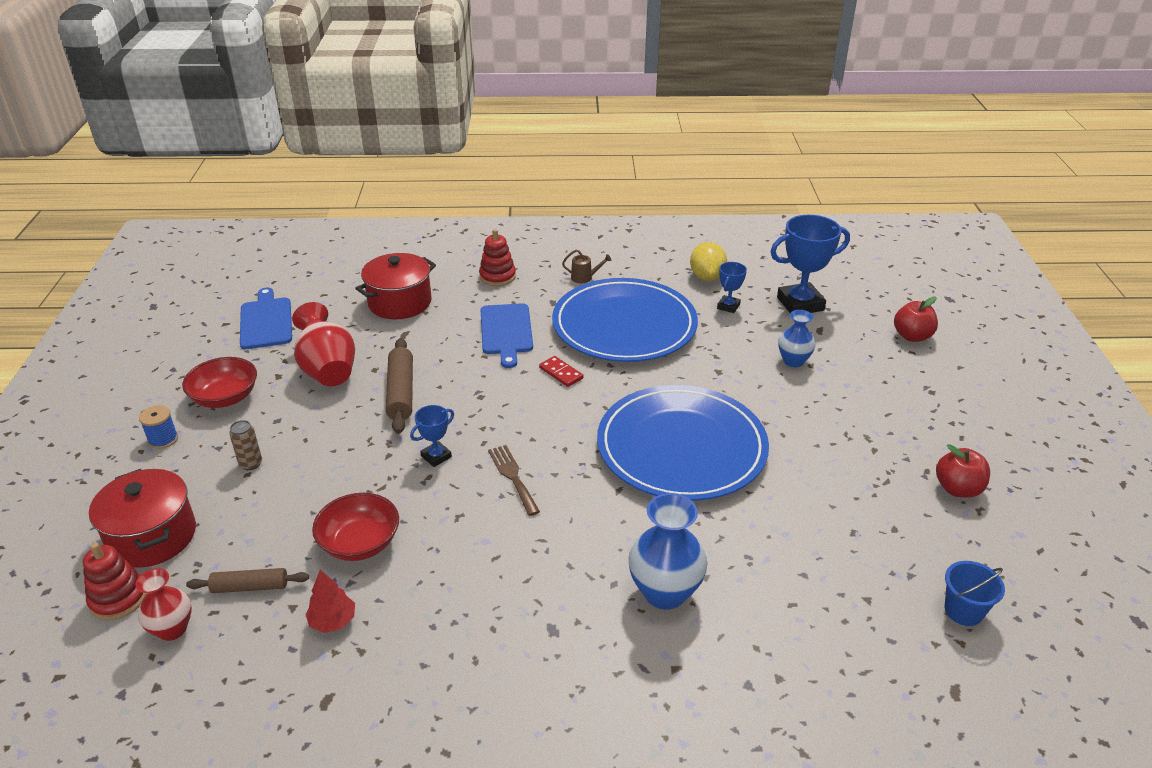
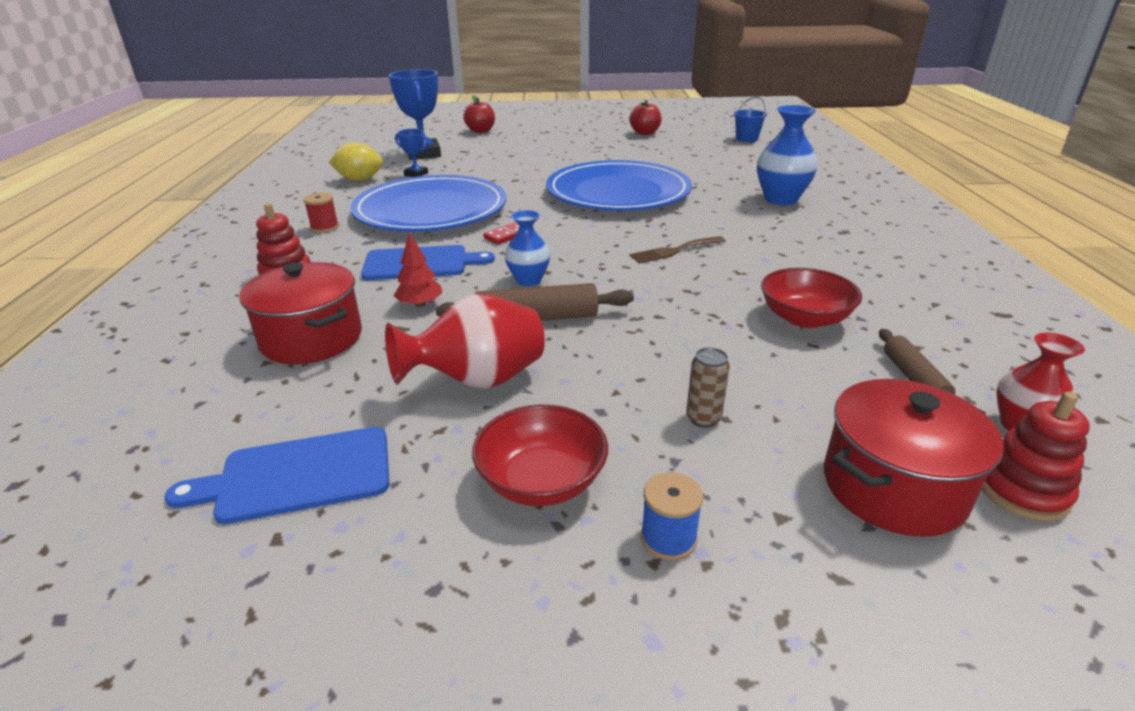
camera: 90 degrees left, 5 degrees down
red tree [305,570,355,633] -> red tree moved to [394,233,443,307]
blue trophy [410,405,454,467] -> none
brown watering can [562,250,611,283] -> red spool [303,193,339,233]
blue vase [778,310,815,367] -> blue vase moved to [505,210,550,286]

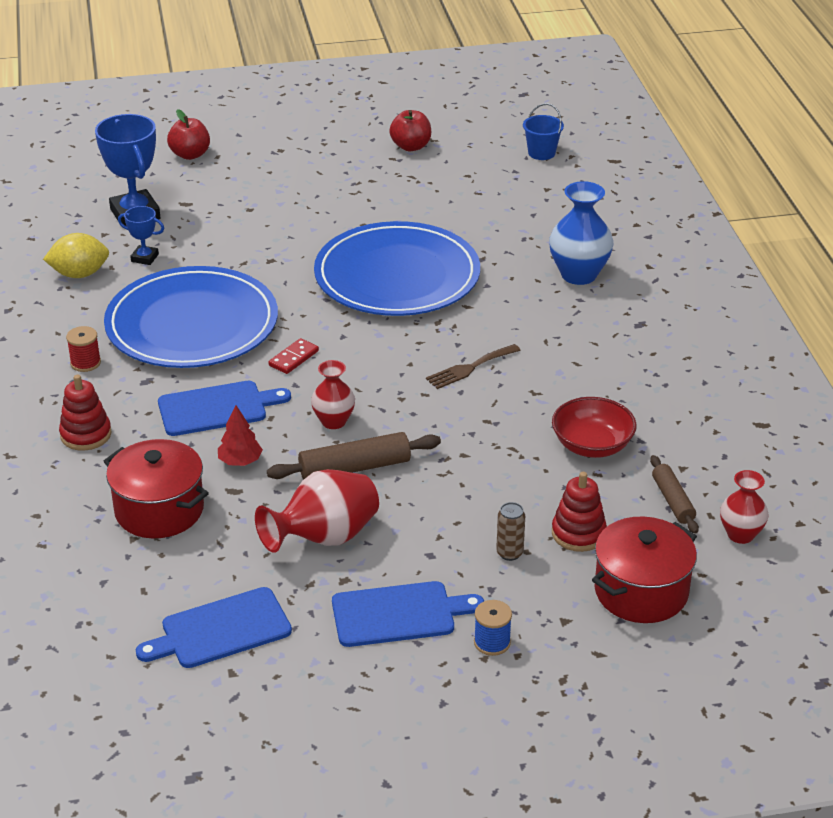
camera: 10 degrees left, 5 degrees up
red bowl [472,404,608,506] -> blue cutting board [332,581,484,647]
blue vase [505,210,550,286] -> red vase [311,360,355,429]
red stacking toy [982,392,1090,521] -> red stacking toy moved to [552,472,607,552]

